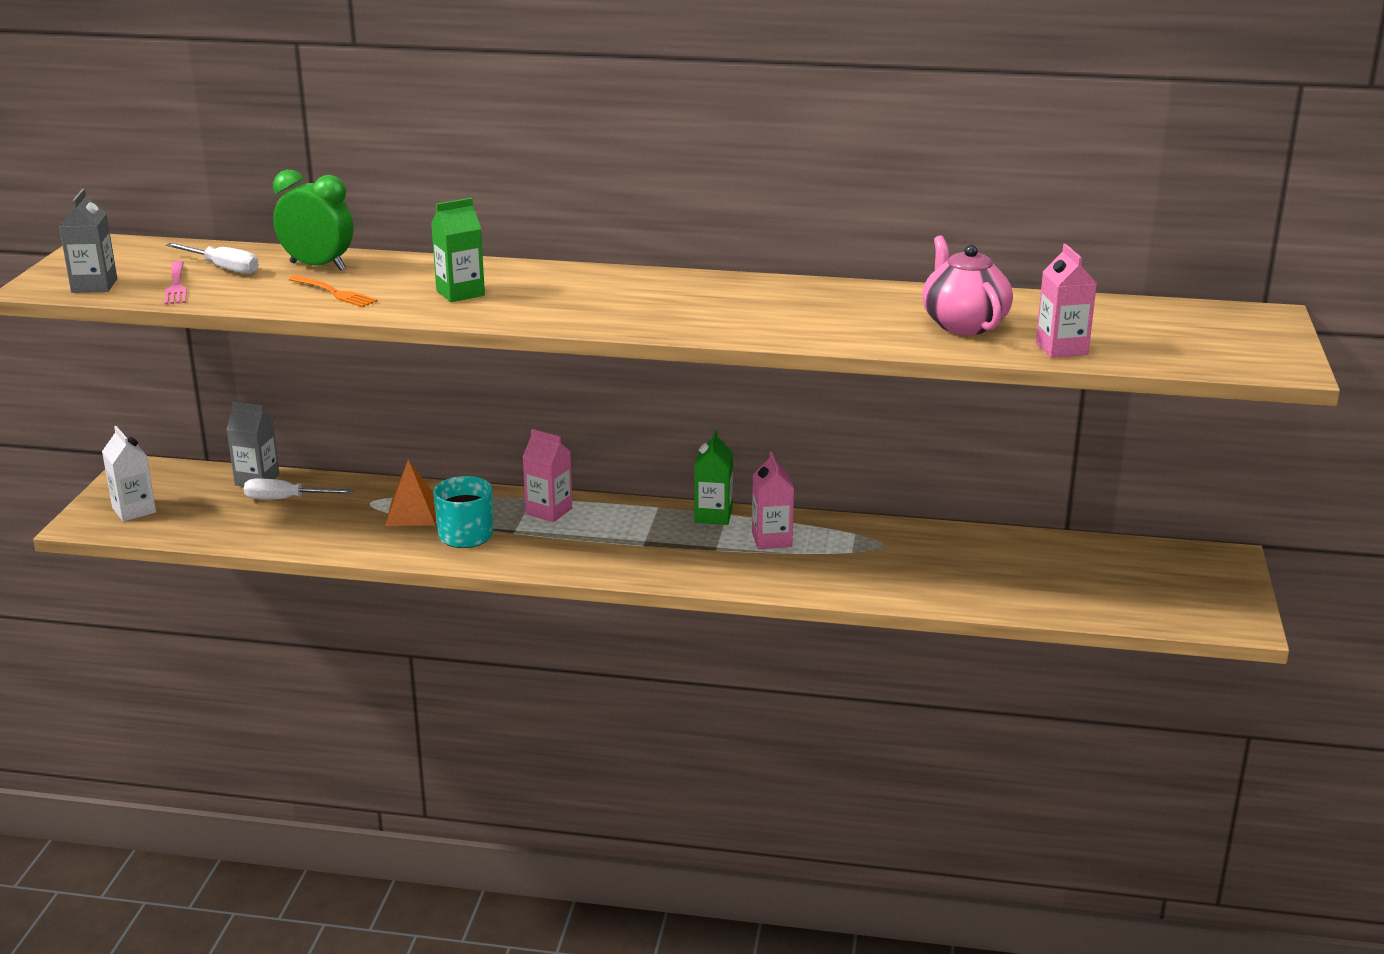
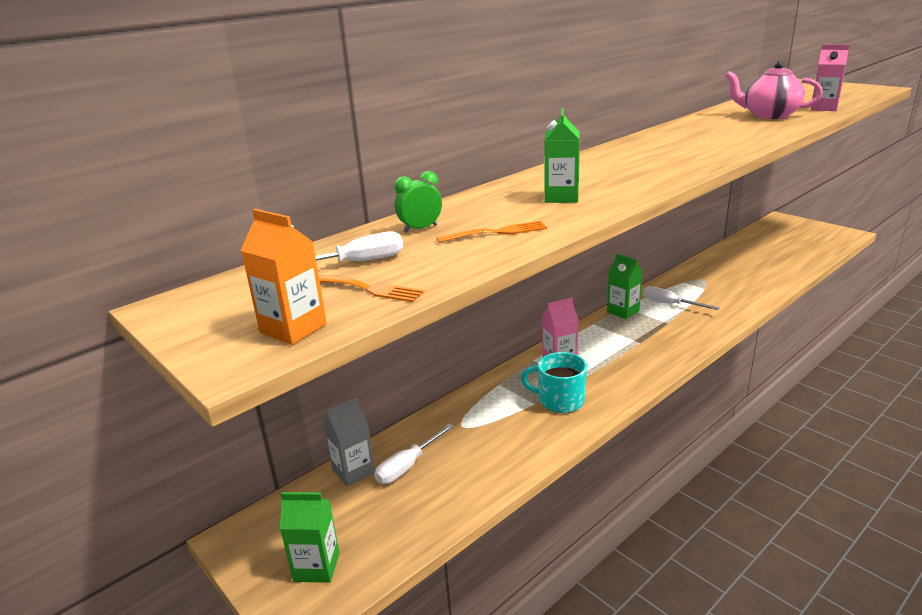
camera: 50 degrees left, 0 degrees up
grey carton [59,189,117,293] -> orange carton [241,209,327,345]
white carton [102,426,156,522] -> green carton [280,492,340,583]
pink fork [164,261,187,305] -> orange fork [319,275,424,302]
green clock [273,170,353,271] -> green clock [394,171,442,233], size x0.59
orange pyramid [385,460,436,526] -> none
pink carton [752,452,794,549] -> white screwdriver [643,286,719,310]

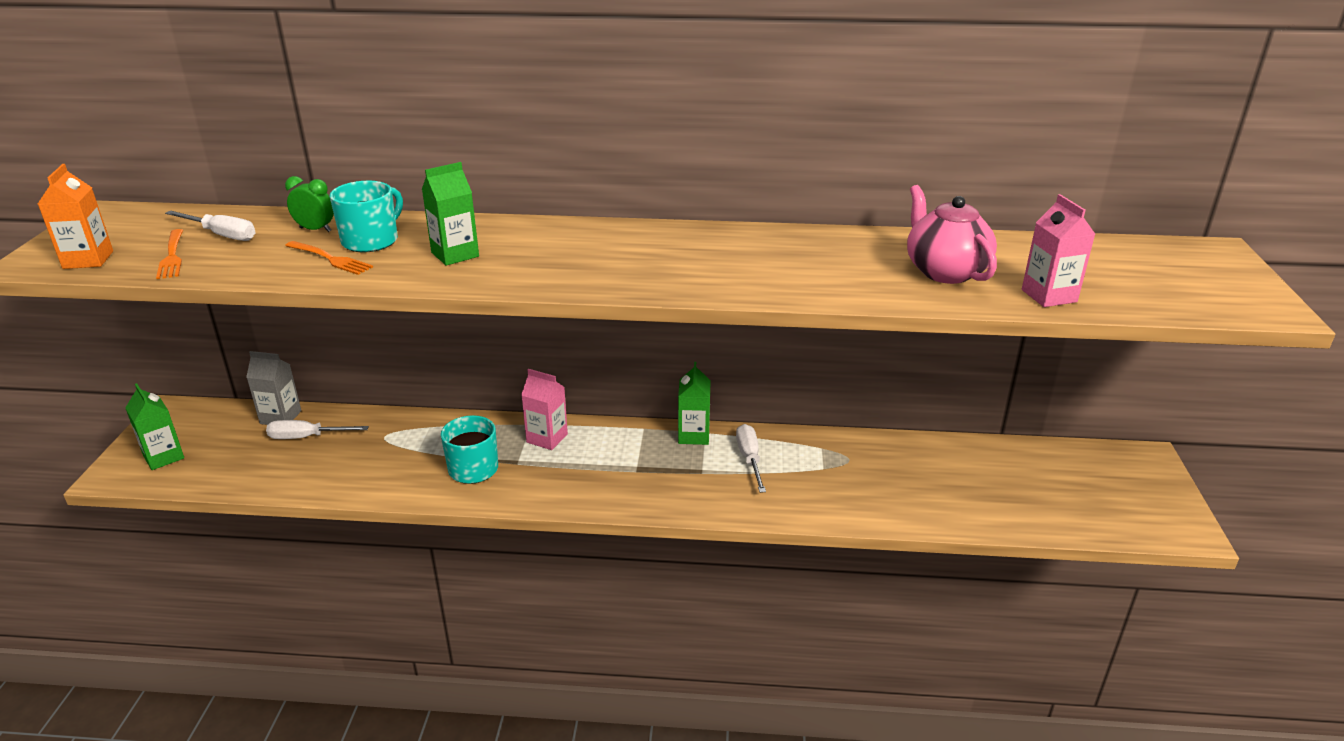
camera: 45 degrees right, 5 degrees up
none -> turquoise mug [330,181,403,252]

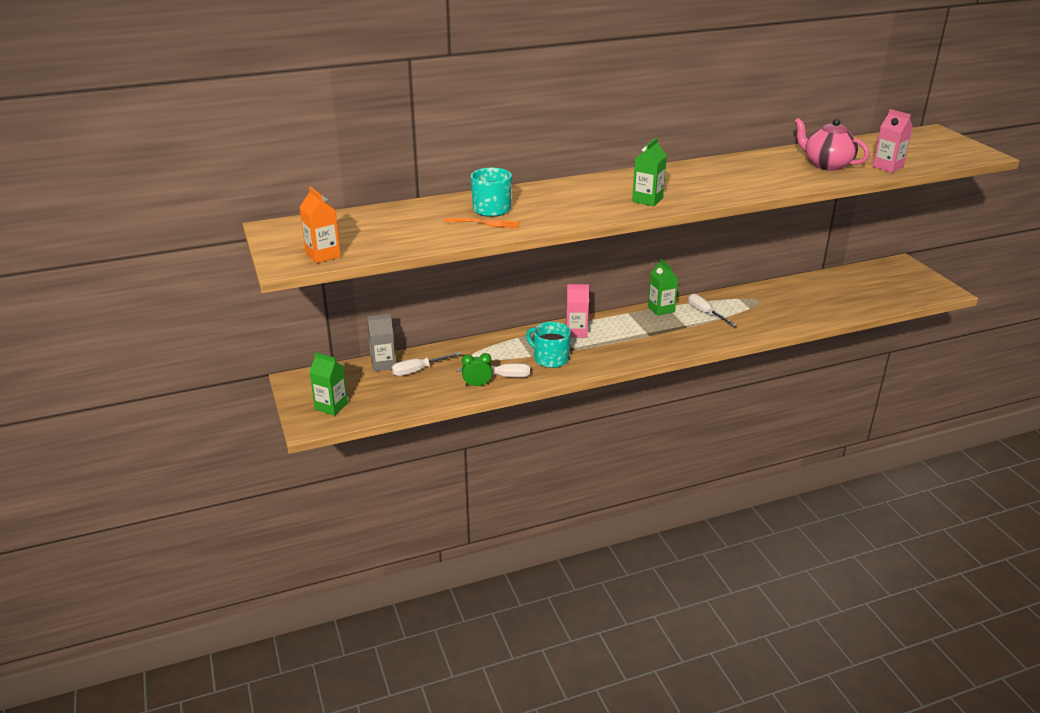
camera: 25 degrees left, 0 degrees up
orange fork [156,229,183,279] -> none
white screwdriver [165,211,256,241] -> white screwdriver moved to [456,363,530,377]
green clock [285,176,334,232] -> green clock moved to [462,353,492,386]
green carton [422,162,479,266] -> green carton moved to [632,138,667,206]

